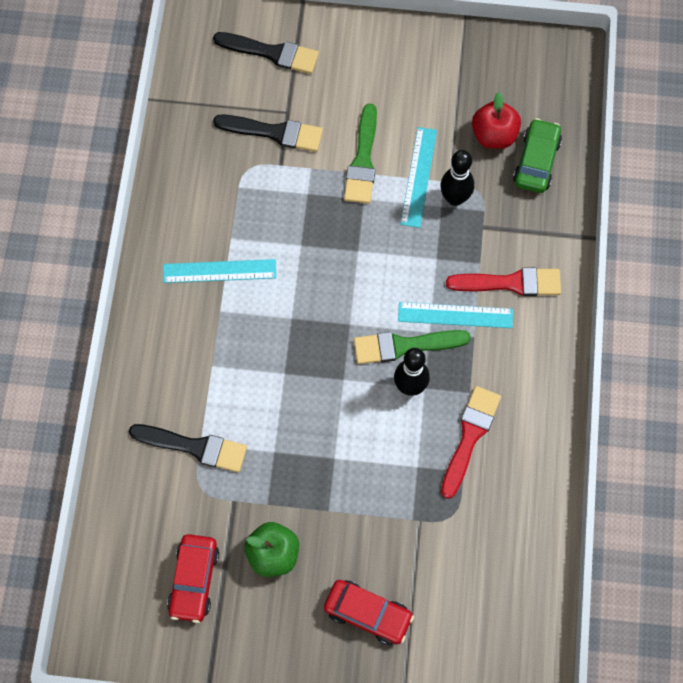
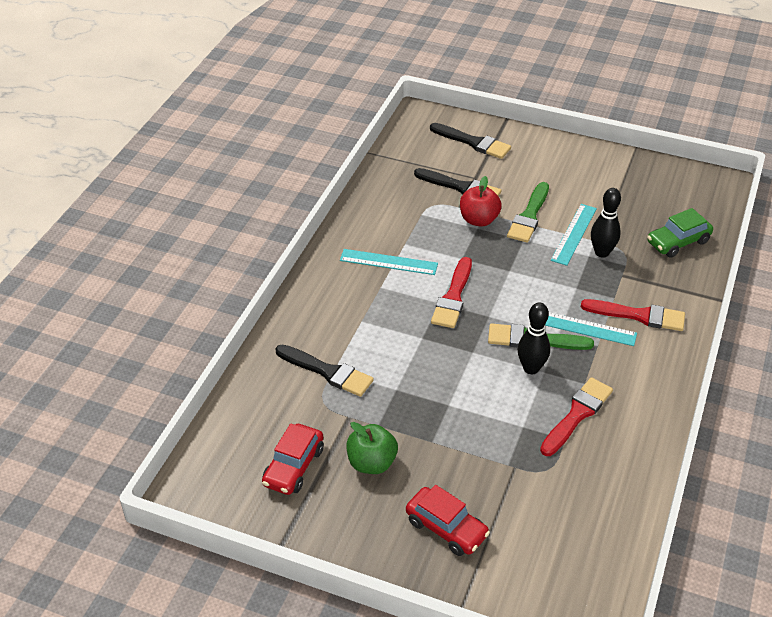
camera: 15 degrees right, 25 degrees down
red apple [472,92,521,149] -> red apple moved to [460,176,502,227]
green car [513,118,562,193] -> green car turned 150 degrees counterclockwise [647,208,713,258]
none -> red brush [431,257,472,328]

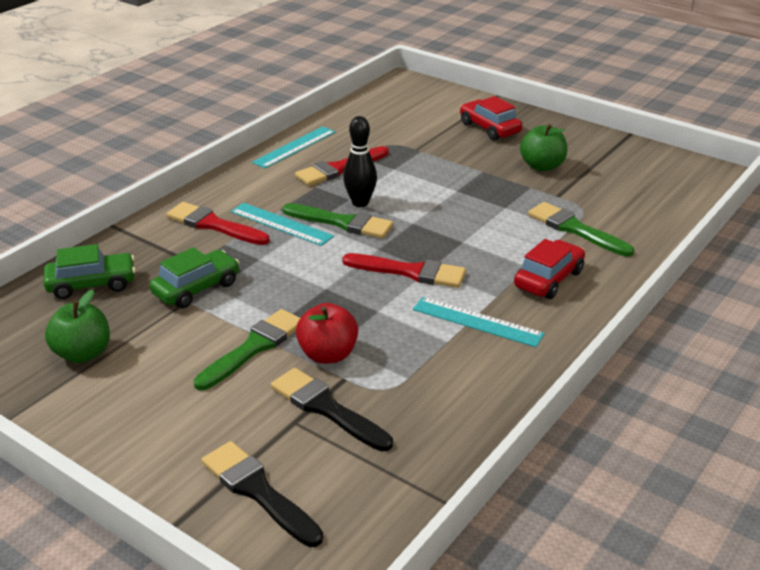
camera: 165 degrees left, 10 degrees down
red car [262,424,324,495] -> red car moved to [514,239,585,299]
black brush [275,344,374,397] -> green brush [528,202,634,257]
red brush [431,257,472,328] -> red brush turned 75 degrees clockwise [342,253,466,288]
turquoise ruler [551,204,597,266] -> turquoise ruler moved to [252,126,336,168]
black bowling pin [591,188,621,258] -> green car [149,247,240,308]
none -> green apple [45,290,110,363]

